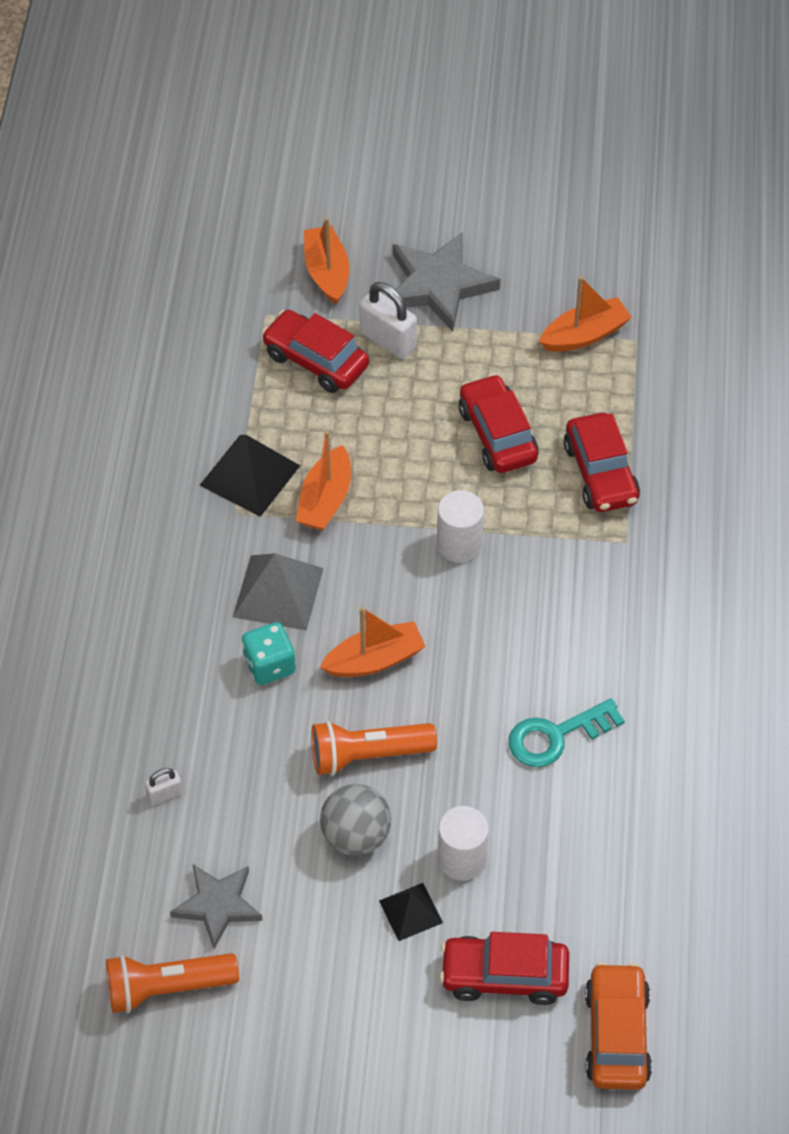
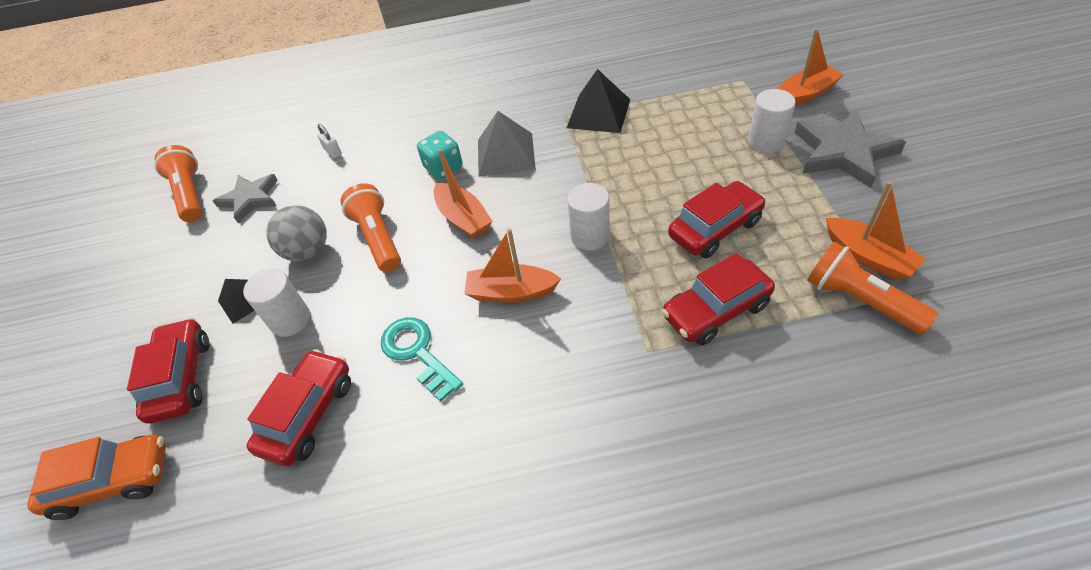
camera: 80 degrees right, 5 degrees down
red car [261,310,369,393] -> red car moved to [247,349,351,466]
orange boat [296,431,351,531] -> orange boat moved to [464,228,561,303]
white padlock [359,282,417,359] -> white cylinder [748,89,795,153]
none -> orange flashlight [807,242,938,335]

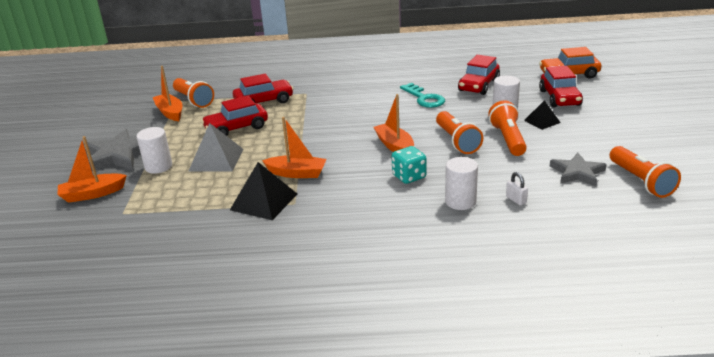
camera: 175 degrees left, 20 degrees down
grey ball [266,205,327,262] -> orange flashlight [488,100,527,156]
orange boat [464,228,561,303] -> orange boat moved to [262,117,327,178]
grey pyramid [478,111,536,177] -> grey pyramid moved to [189,123,243,172]
white cylinder [567,183,610,250] -> white cylinder moved to [445,157,478,210]

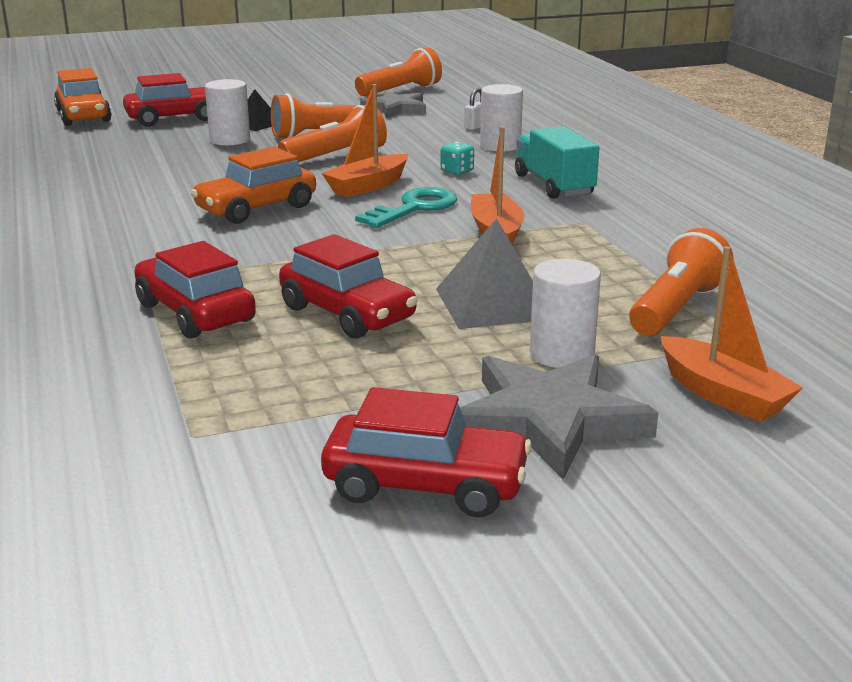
camera: 110 degrees left, 5 degrees down
orange boat [153,66,182,121] -> none
orange flashlight [173,78,214,108] -> orange flashlight moved to [629,228,733,336]
black pyramid [230,162,297,220] -> none
turquoise dice [392,146,426,184] -> turquoise dice [440,142,474,175], size x0.64
turquoise key [400,83,445,108] -> turquoise key moved to [355,187,457,228]
red car [458,55,500,95] -> red car moved to [321,387,532,517]
none -> orange car [191,147,316,224]
none -> turquoise truck [515,126,599,199]

